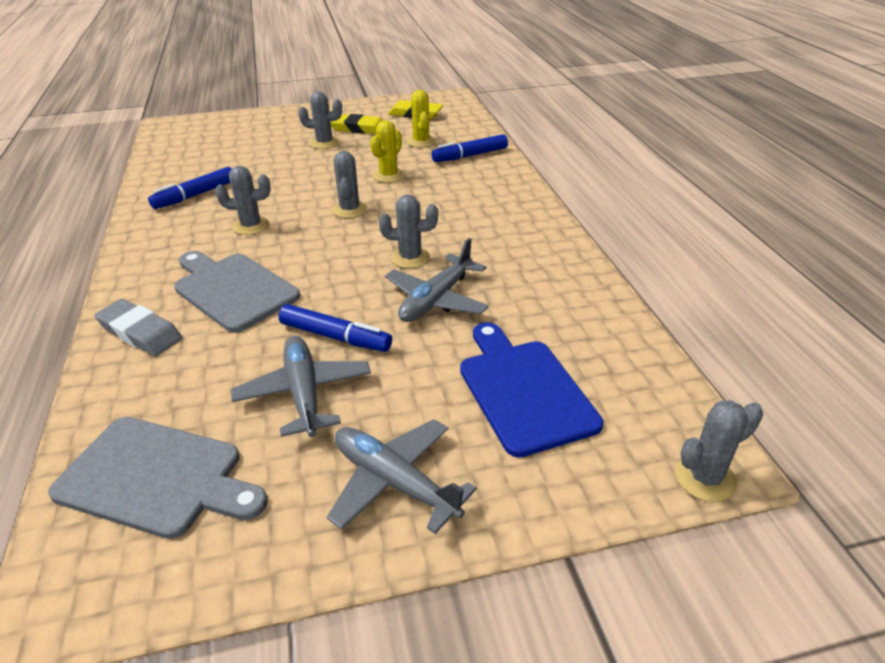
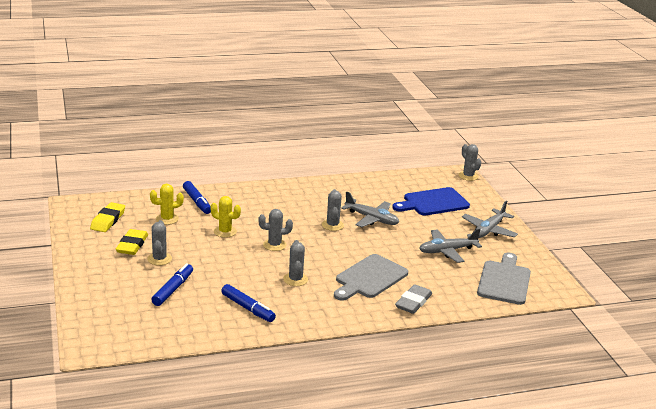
camera: 95 degrees left, 10 degrees down
blue marker [279,304,392,352] -> blue marker moved to [151,263,193,306]

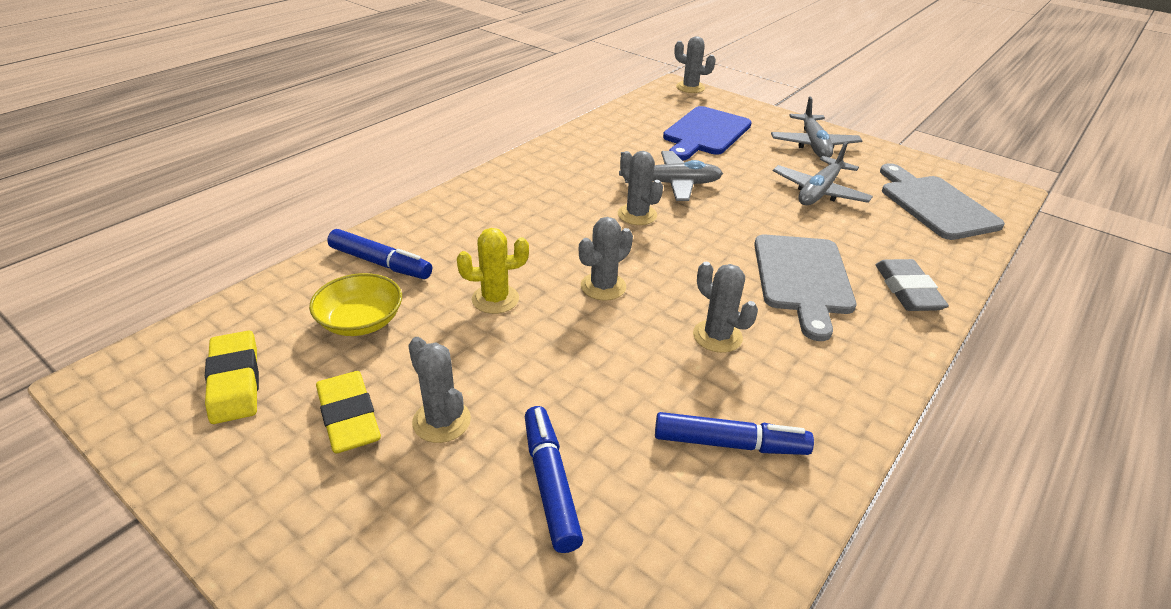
camera: 35 degrees left, 10 degrees up
yellow cactus [150,184,184,225] -> yellow bowl [309,273,402,336]

